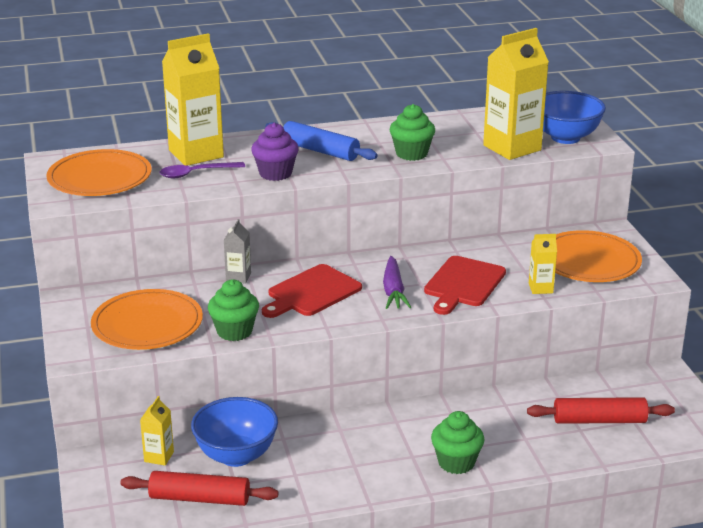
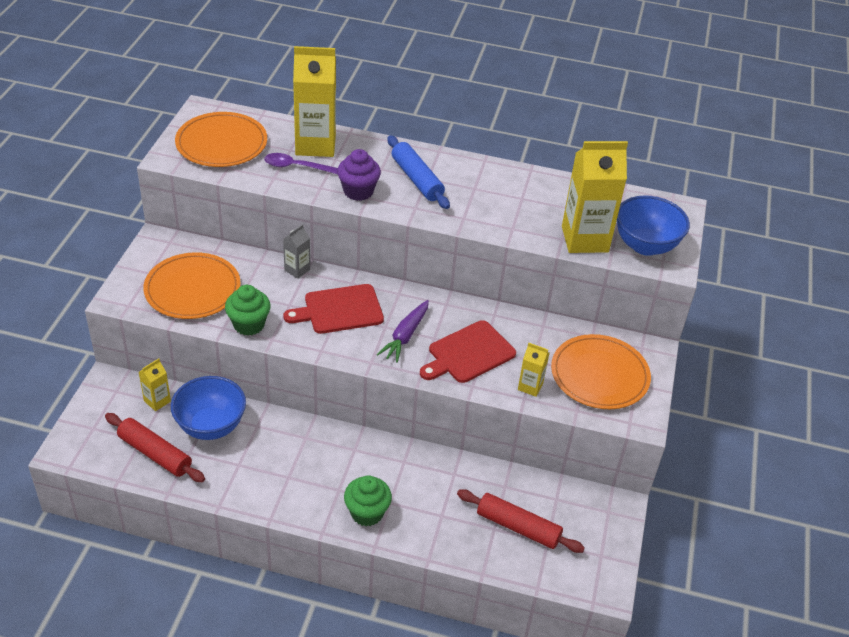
camera: 25 degrees right, 15 degrees up
green cupcake [390,104,435,161] -> none

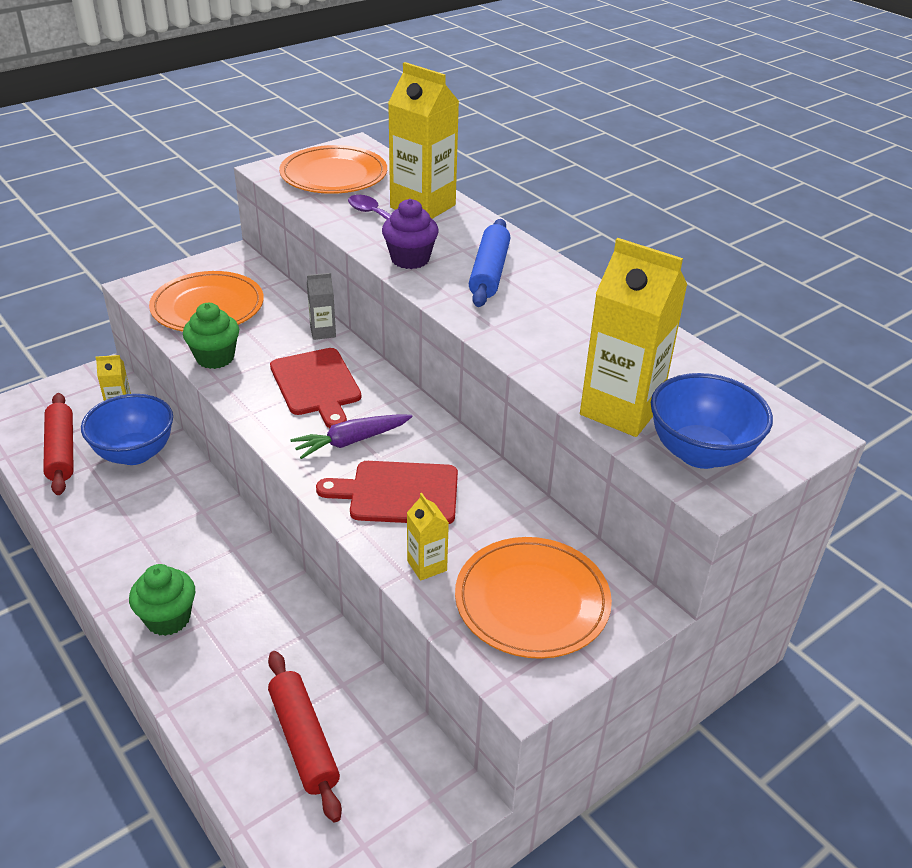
camera: 40 degrees right, 5 degrees down
red cutting board [284,284,384,334] -> red cutting board turned 135 degrees counterclockwise [270,348,361,428]

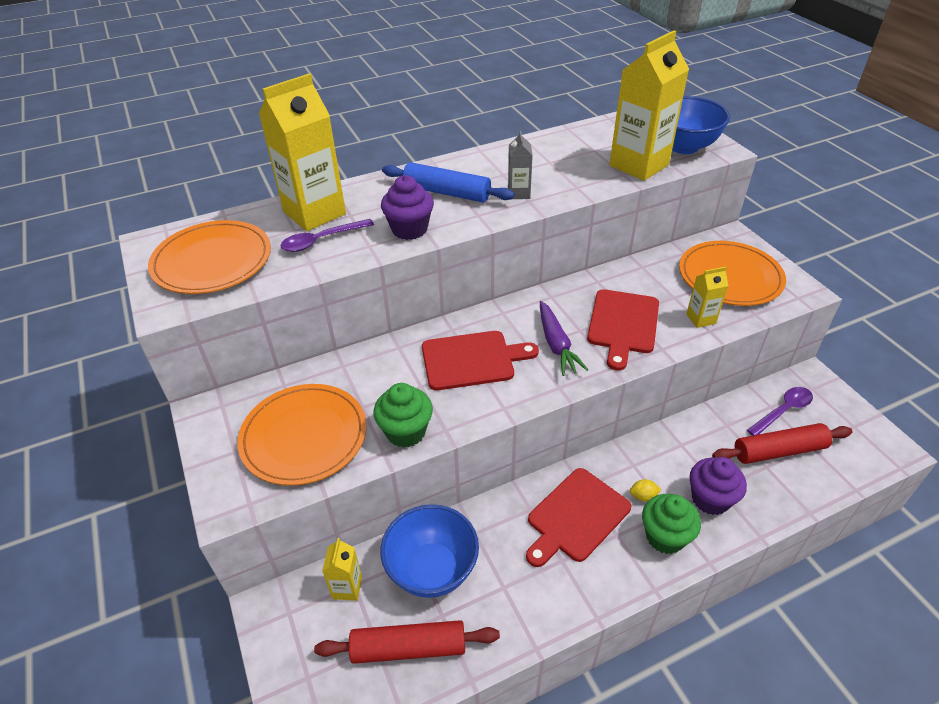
camera: 75 degrees left, 5 degrees up
grey carton [307,273,336,340] -> grey carton moved to [508,131,533,199]
none -> red cutting board [526,468,631,567]
none -> yellow lemon [630,479,661,502]
none -> purple cupcake [689,457,747,515]
none -> purple spoon [747,387,813,436]

